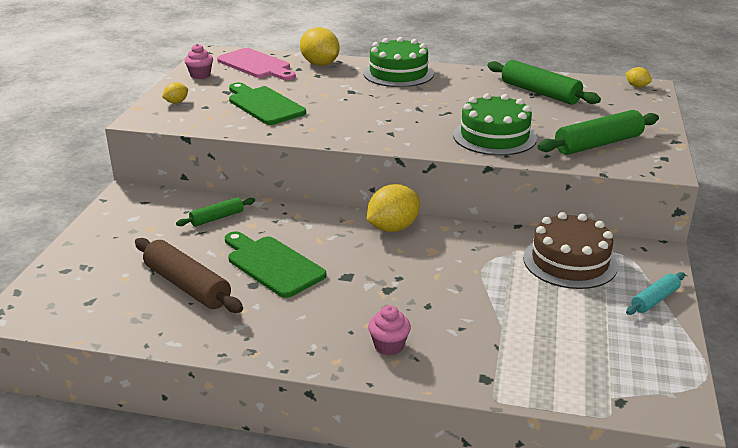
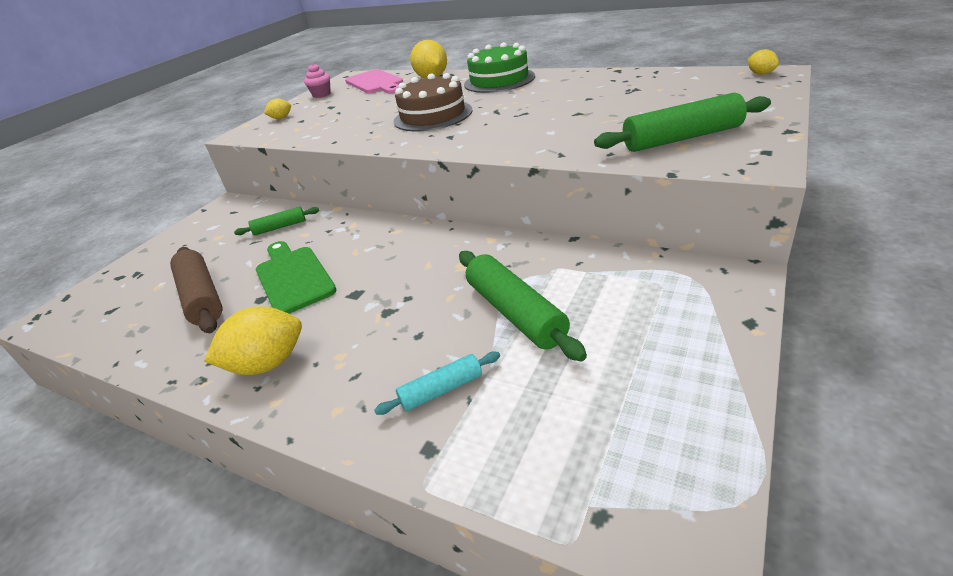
camera: 20 degrees right, 5 degrees up
green cutting board [229,83,306,125] -> none
yellow lemon [367,184,420,232] -> yellow lemon moved to [204,306,302,375]
pink cupcake [368,305,411,355] -> none
green cake [453,93,537,156] -> none
green rolling pin [487,60,601,105] -> green rolling pin moved to [459,251,587,361]
brown cake [523,212,618,289] -> brown cake moved to [394,73,473,131]
turquoise rolling pin [626,272,685,315] -> turquoise rolling pin moved to [375,352,500,415]

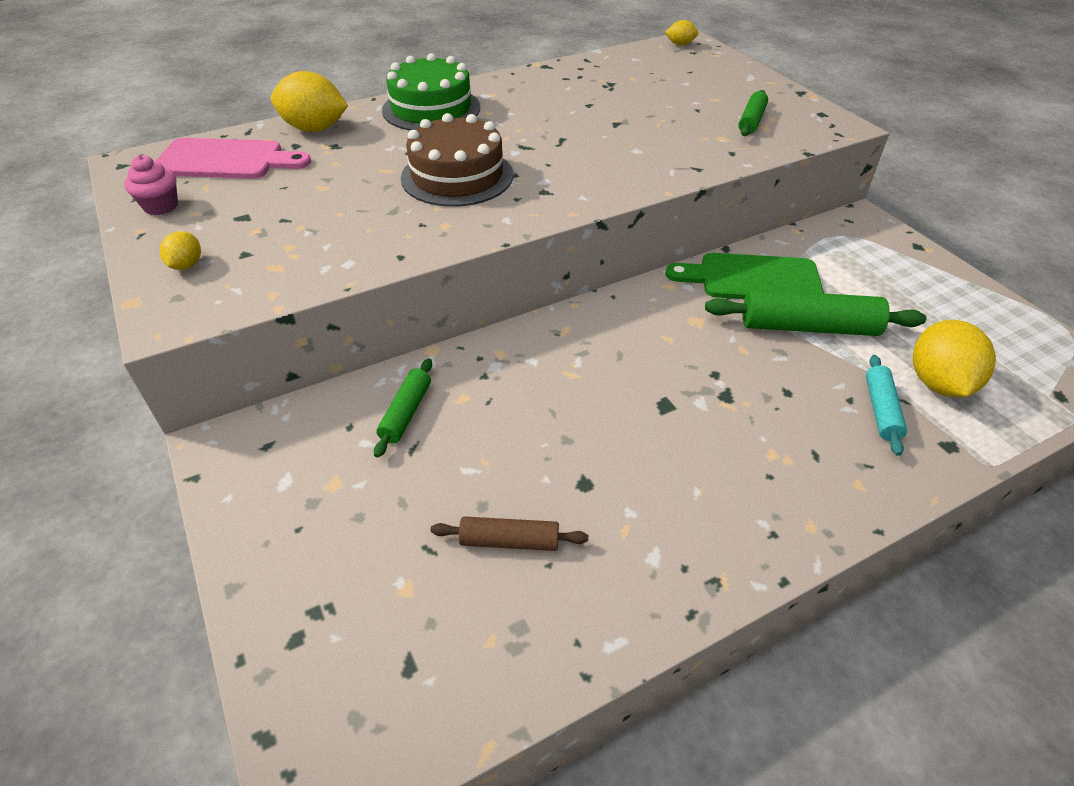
camera: 60 degrees left, 10 degrees up
brown rolling pin [170,247,222,333] -> brown rolling pin [430,516,588,551], size x0.56
yellow lemon [204,306,302,375] -> yellow lemon moved to [913,320,996,397]
green cutting board [256,241,336,314] -> green cutting board moved to [665,253,824,299]
green rolling pin [594,93,771,152] -> green rolling pin [739,90,768,136], size x0.56

